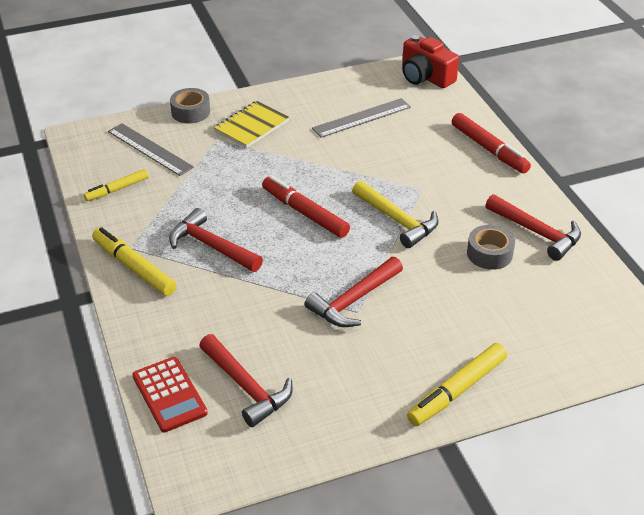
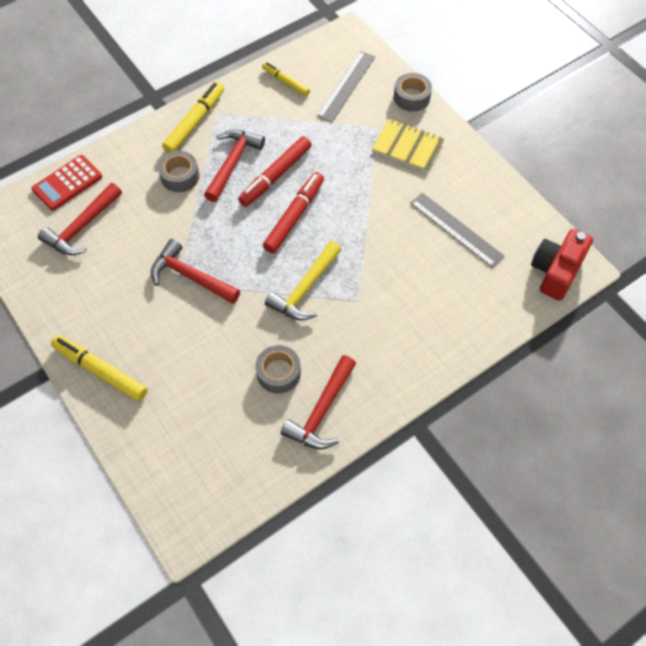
camera: 75 degrees right, 20 degrees up
red marker [452,113,531,173] -> red marker moved to [238,136,312,207]
none -> grey tape [158,151,200,192]

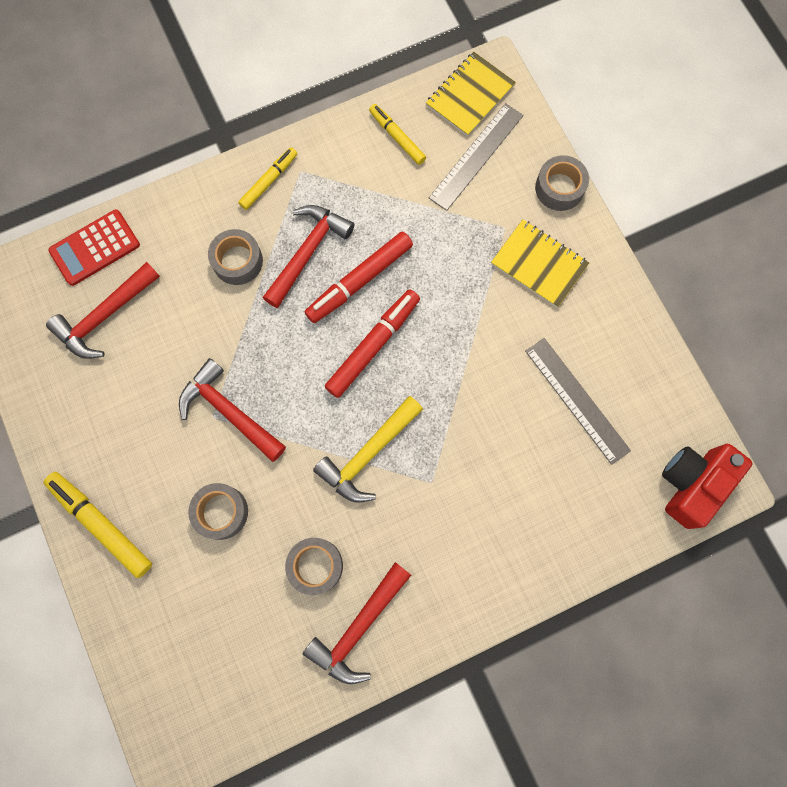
camera: 10 degrees right, 15 degrees up
yellow marker [162,82,224,153] -> yellow marker [238,147,297,210], size x0.63
none -> grey tape [188,483,248,540]
none -> yellow notebook [426,52,516,137]

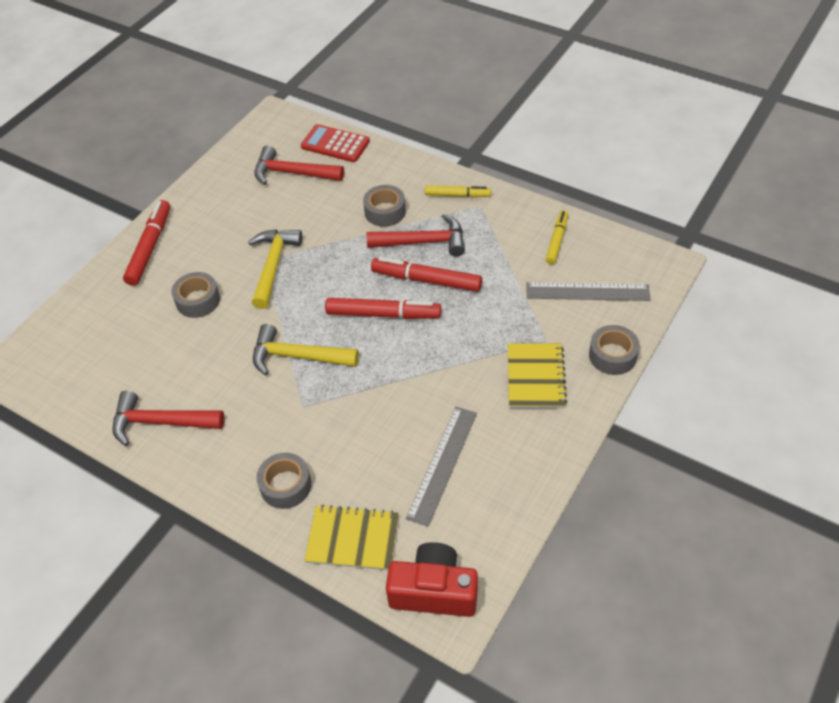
camera: 60 degrees right, 25 degrees down
yellow marker [44,472,152,578] -> red marker [123,200,170,286]
red hammer [179,358,286,462] -> yellow hammer [248,230,302,309]
grey tape [285,538,343,595] -> grey tape moved to [256,453,312,509]
yellow notebook [426,52,516,137] -> yellow notebook moved to [304,505,399,570]

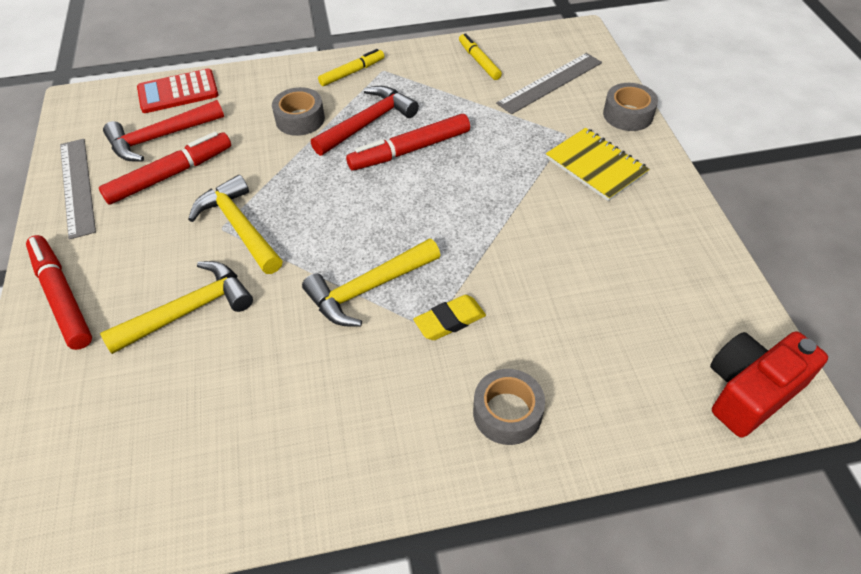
camera: 45 degrees left, 0 degrees up
red hammer [112,391,225,446] -> none
grey tape [172,272,220,318] -> yellow hammer [100,261,253,354]
yellow notebook [304,505,399,570] -> none
red marker [325,298,441,319] -> red marker moved to [99,132,231,205]
grey ruler [406,407,477,527] -> grey ruler moved to [60,139,96,240]
none -> yellow eraser [413,295,486,340]

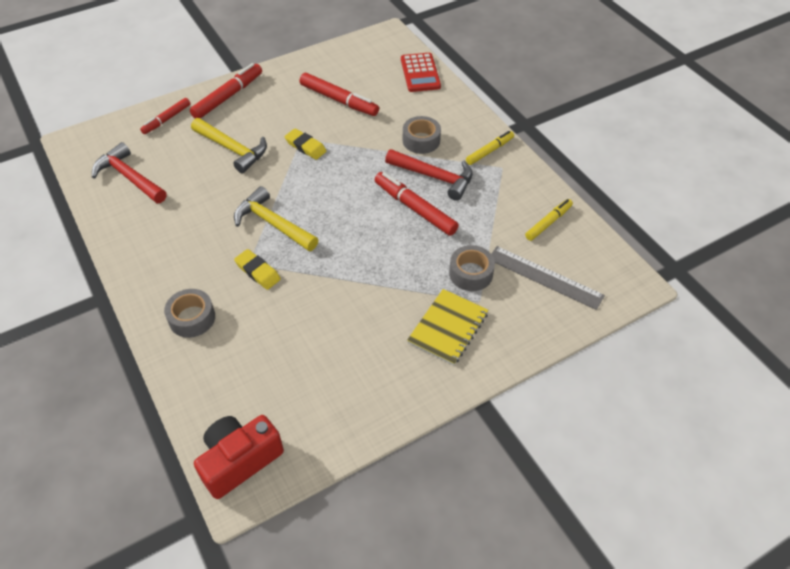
camera: 70 degrees right, 0 degrees up
grey ruler [60,139,96,240] -> none
red hammer [103,100,224,161] -> red hammer moved to [92,142,167,203]
red calculator [137,69,219,113] -> red calculator turned 150 degrees counterclockwise [401,53,441,92]
yellow hammer [188,175,283,274] -> yellow eraser [285,128,327,160]
yellow marker [318,49,384,86] -> yellow marker turned 75 degrees counterclockwise [466,131,514,165]
grey tape [603,83,658,131] -> grey tape moved to [449,245,495,291]
red camera [710,331,828,438] -> red camera turned 75 degrees counterclockwise [194,415,284,499]
none -> red marker [140,98,190,134]

